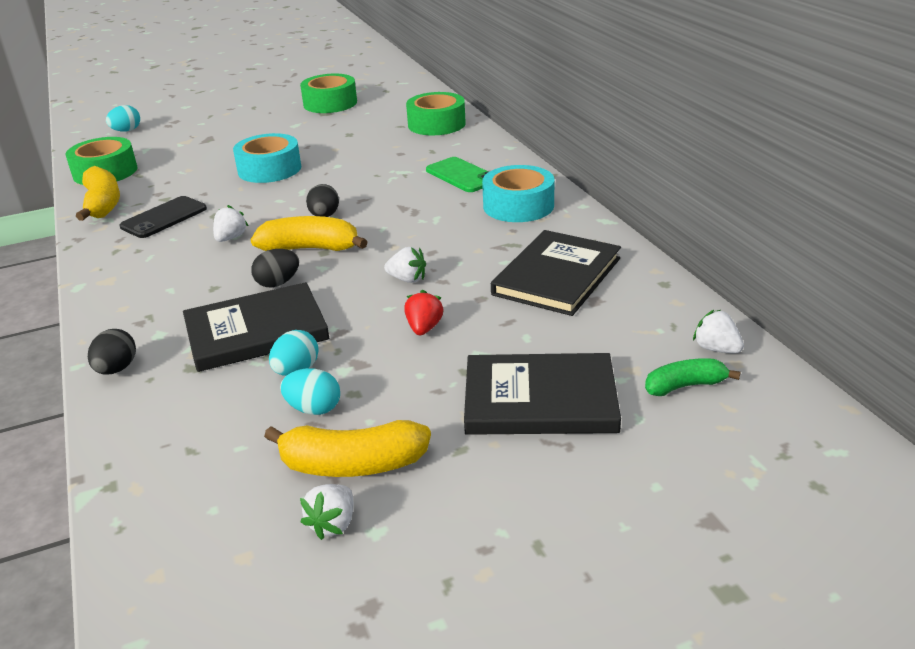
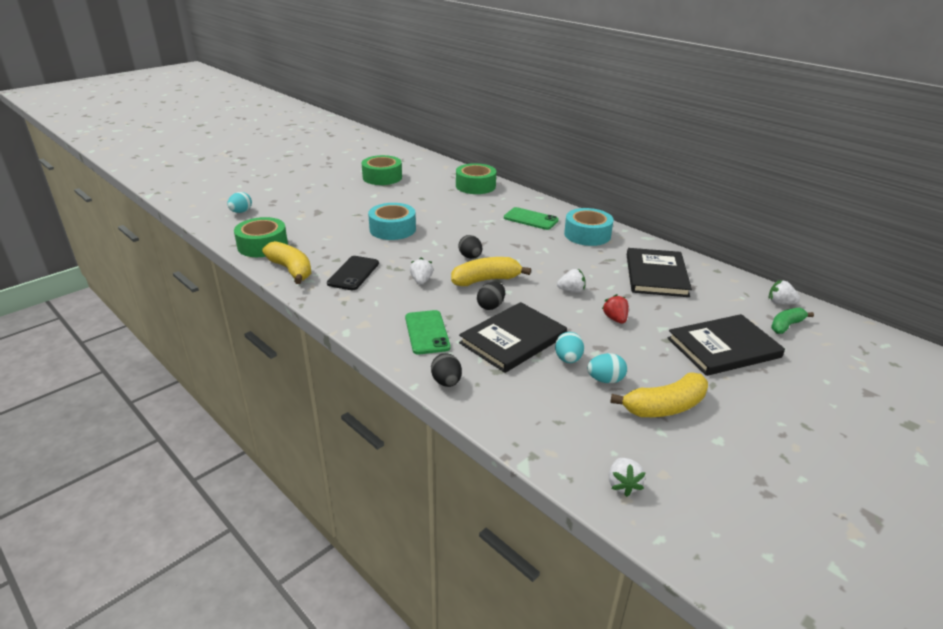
camera: 25 degrees left, 0 degrees up
white strawberry [300,484,353,540] -> white strawberry moved to [609,458,646,497]
none -> green phone [405,310,450,354]

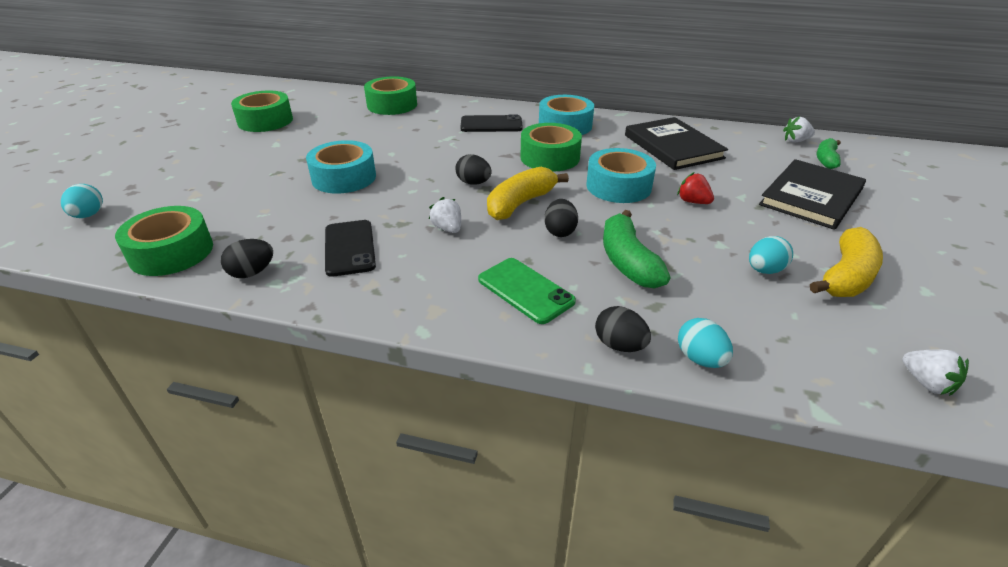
camera: 30 degrees left, 5 degrees up
yellow banana [262,241,311,284] -> black egg [221,239,273,278]
black book [459,302,567,373] -> green banana [603,210,670,288]
green phone [504,207,559,230] -> black phone [461,114,523,132]
turquoise egg [555,332,584,363] -> turquoise egg moved to [678,318,733,368]
white strawberry [557,269,585,292] -> turquoise tape [586,148,656,203]
none -> green tape [520,123,582,172]

